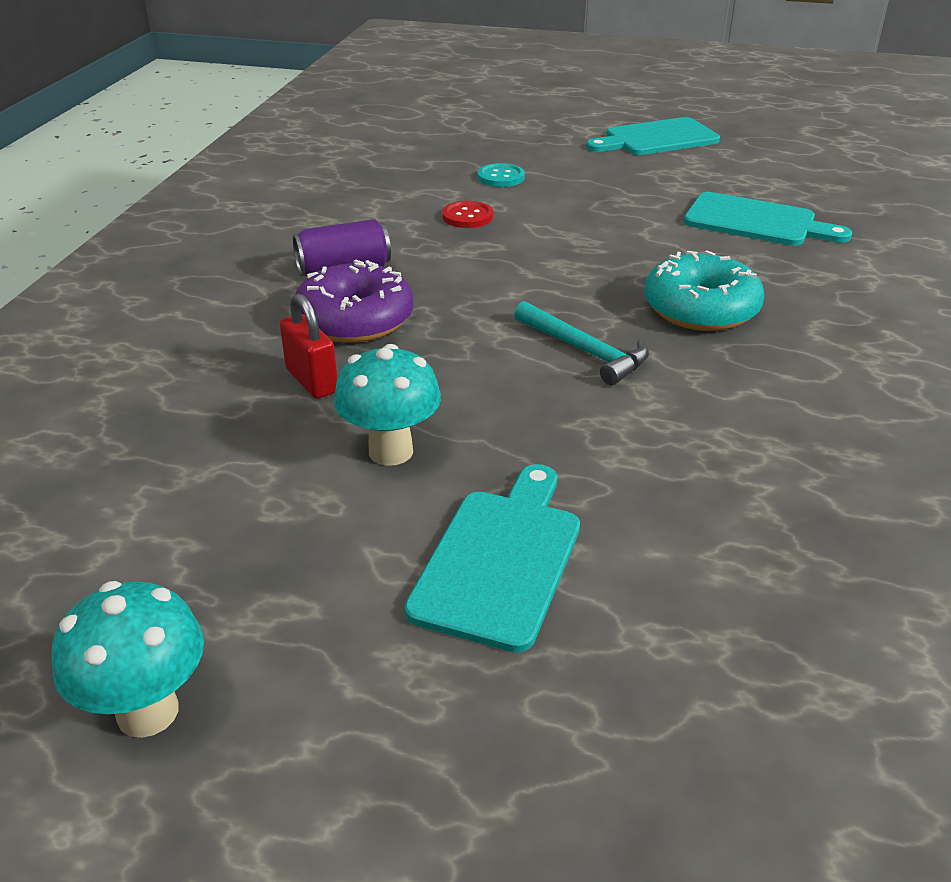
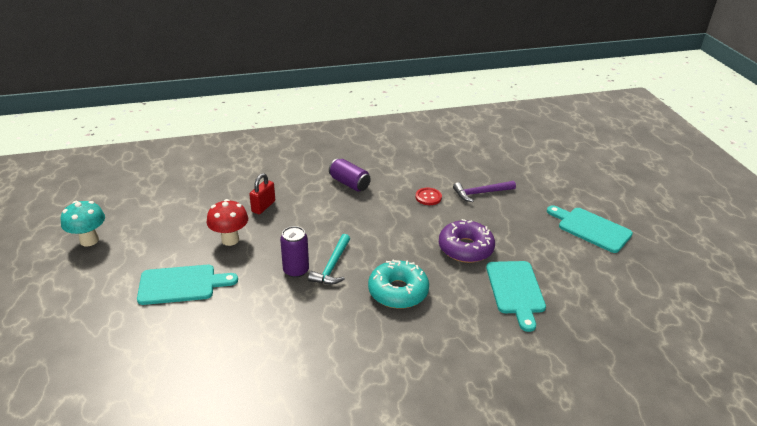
camera: 60 degrees right, 0 degrees up
purple donut [295,259,413,343] -> purple donut moved to [439,219,495,263]
turquoise mushroom [334,344,441,466] -> red mushroom [207,199,248,246]
turquoise button [477,163,525,187] -> purple hammer [453,181,516,202]
none -> purple can [280,226,309,278]

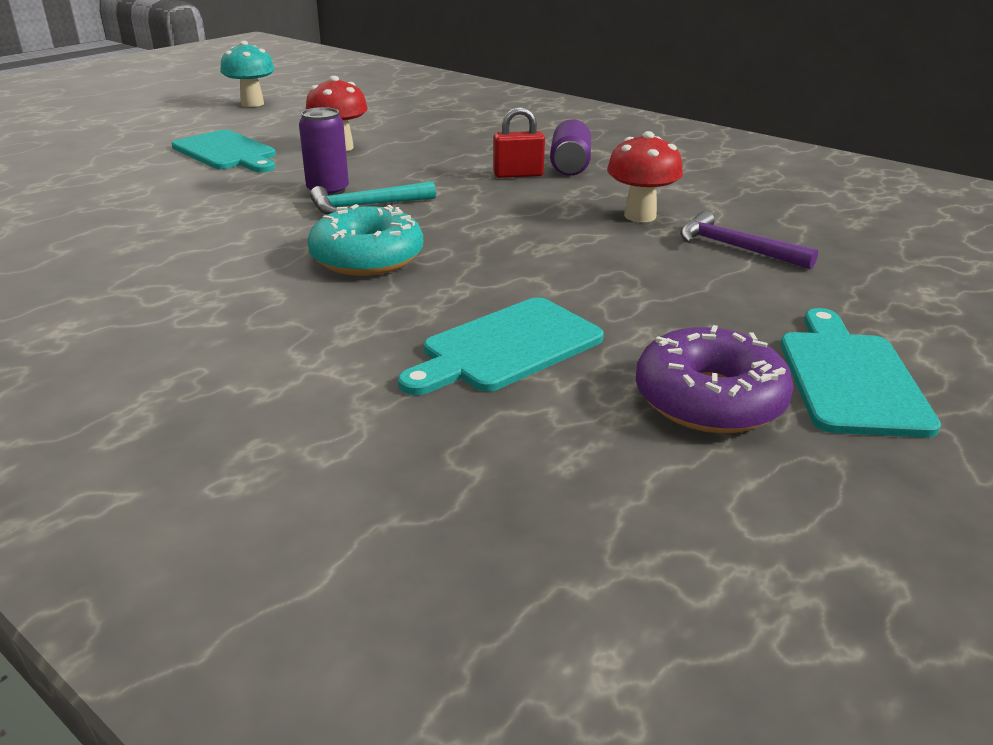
camera: 55 degrees right, 5 degrees down
red padlock [249,173,275,214] -> red padlock moved to [493,107,545,178]
red button [416,187,442,205] -> red mushroom [607,131,683,222]
purple donut [439,219,495,263] -> purple donut moved to [636,325,794,433]

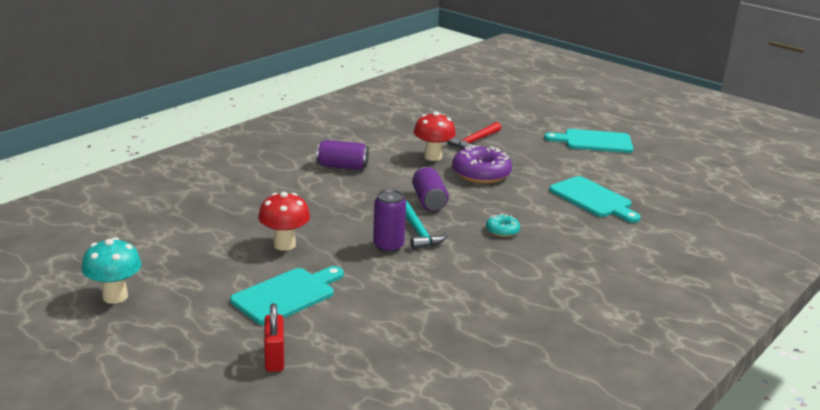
camera: 90 degrees left, 5 degrees down
turquoise donut [308,204,423,276] -> turquoise donut [486,214,520,237], size x0.51
red padlock [493,107,545,178] -> red padlock moved to [264,303,284,372]
purple donut [636,325,794,433] -> purple donut moved to [452,145,512,183]
purple hammer [680,211,818,269] -> red hammer [447,122,501,149]
none -> purple can [412,167,449,211]

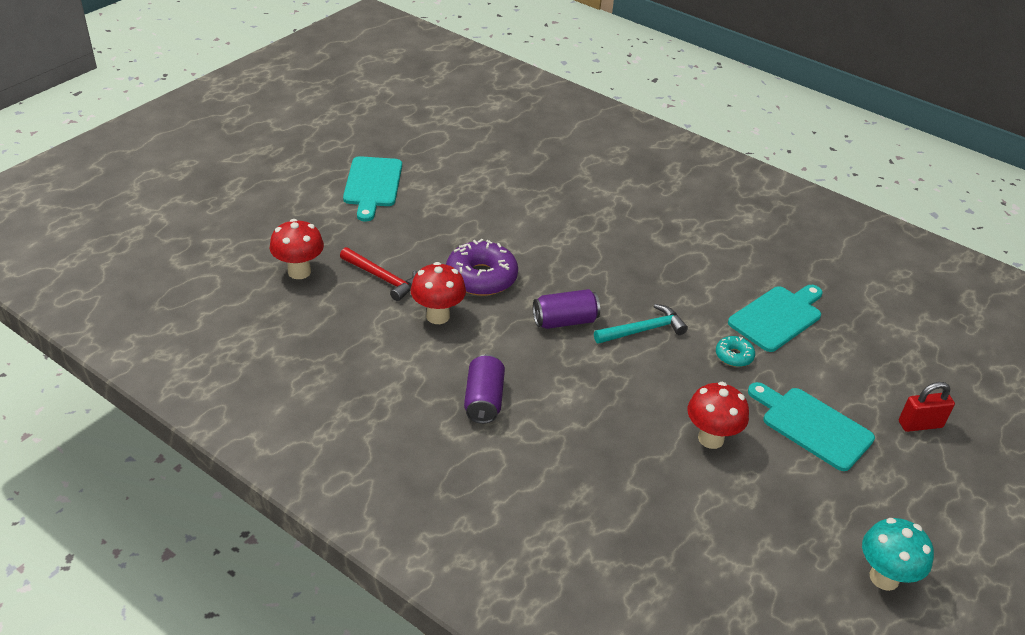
camera: 95 degrees left, 15 degrees up
purple can [373,190,406,253] -> none
turquoise donut [486,214,520,237] -> turquoise donut moved to [716,336,755,367]
turquoise cutting board [549,176,641,223] -> turquoise cutting board moved to [728,285,823,352]
none -> red mushroom [270,219,324,279]

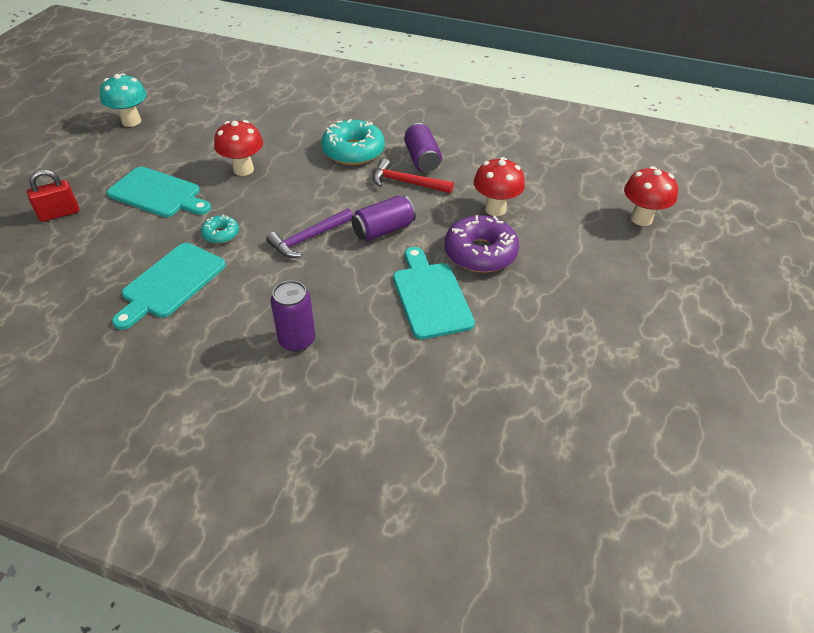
camera: 165 degrees right, 5 degrees up
red hammer [340,247,417,301] -> red hammer moved to [373,159,453,193]
turquoise cutting board [343,156,402,221] -> turquoise cutting board moved to [393,247,475,339]
turquoise hammer [594,304,688,344] -> purple hammer [266,208,353,258]
none -> purple can [271,280,315,352]
none -> turquoise donut [321,119,385,165]

